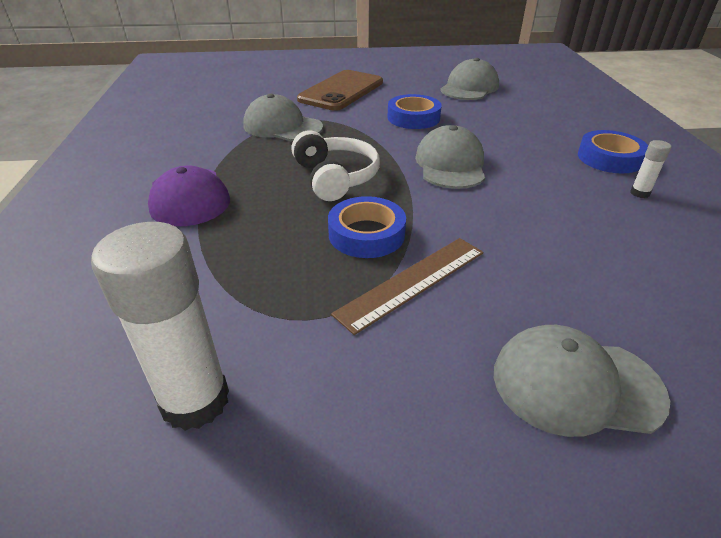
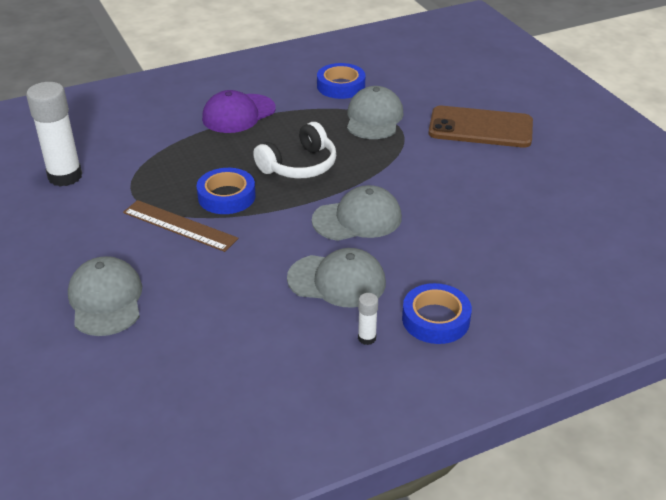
camera: 70 degrees right, 0 degrees up
blue tape [387,94,442,129] -> blue tape moved to [317,63,365,99]
grey cap [440,58,499,100] -> grey cap moved to [287,248,386,308]

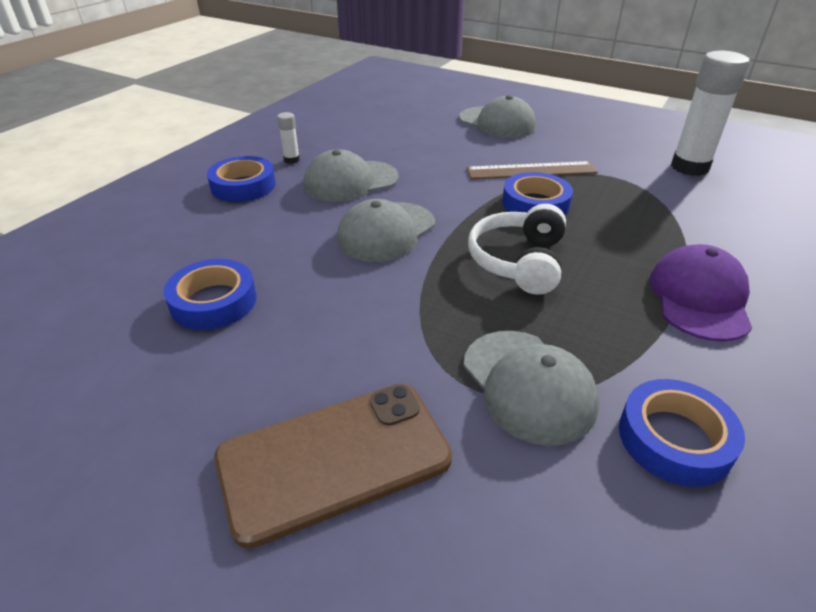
camera: 145 degrees right, 0 degrees up
none -> blue tape [164,259,257,330]

